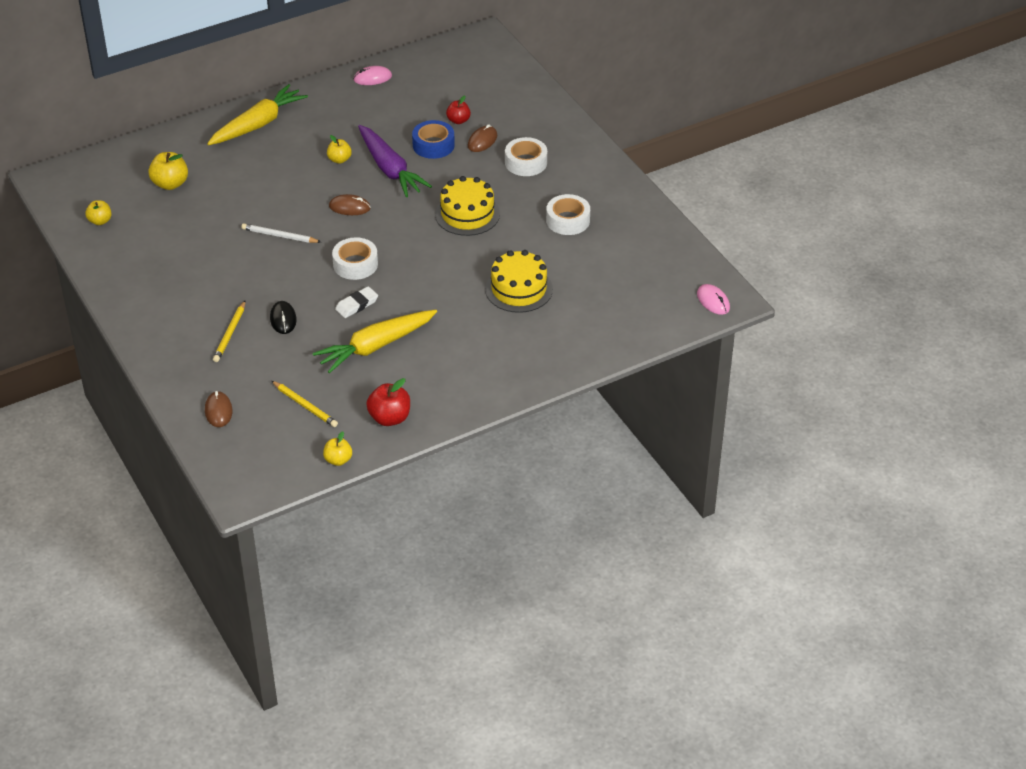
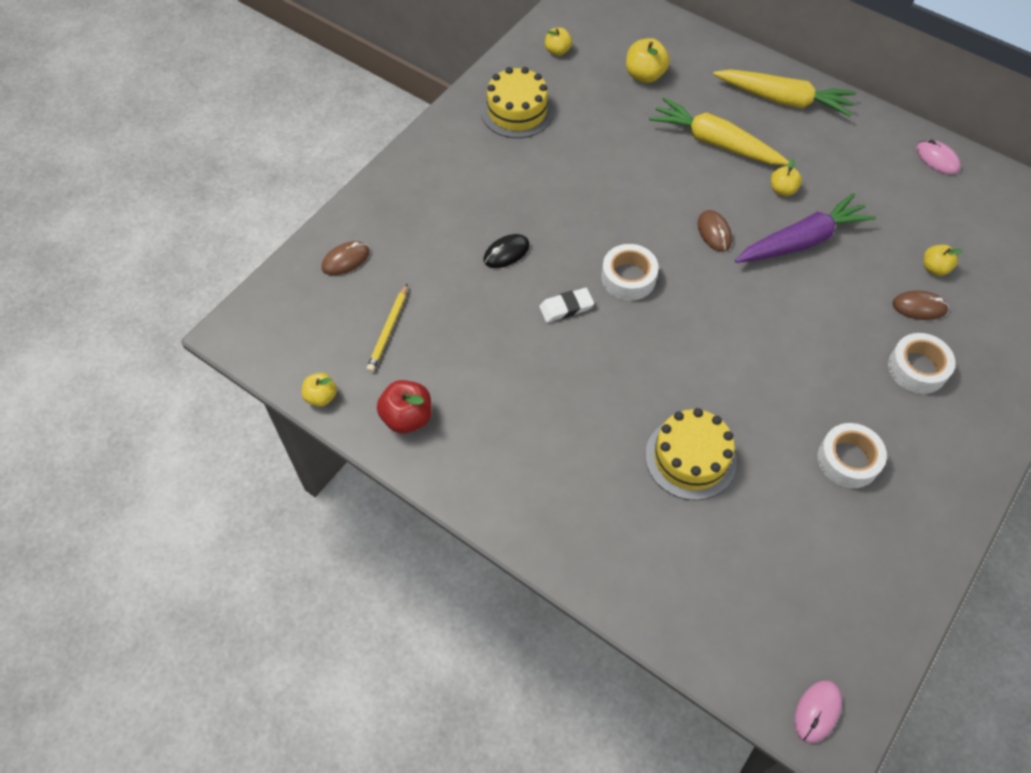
camera: 65 degrees right, 15 degrees up
yellow pencil [213,301,245,362] -> none
white pencil [241,223,321,243] -> none
yellow carrot [313,310,437,373] -> yellow carrot moved to [649,97,789,165]
white eraser [335,286,378,318] -> white eraser turned 45 degrees counterclockwise [539,288,594,322]
purple carrot [358,125,432,197] -> purple carrot turned 150 degrees counterclockwise [735,193,876,263]
blue tape [412,120,455,159] -> none
yellow cake [435,176,500,236] -> yellow cake moved to [481,67,554,138]
red apple [446,96,471,124] -> yellow apple [924,245,963,276]

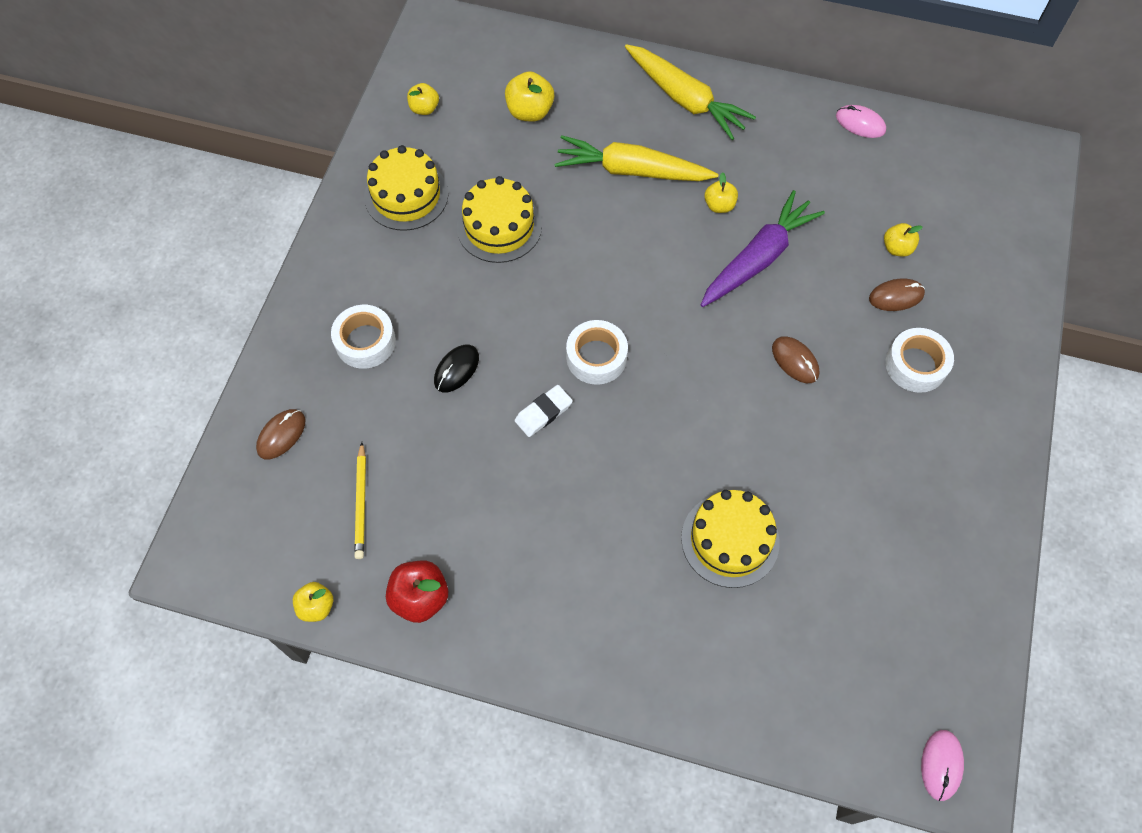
camera: 20 degrees left, 5 degrees up
brown mouse [698,210,732,252] -> brown mouse moved to [772,336,819,383]
yellow carrot [713,69,856,117] -> yellow carrot turned 45 degrees clockwise [625,44,756,140]
white tape [818,423,887,488] -> white tape moved to [331,305,396,369]
none -> yellow cake [457,176,542,263]

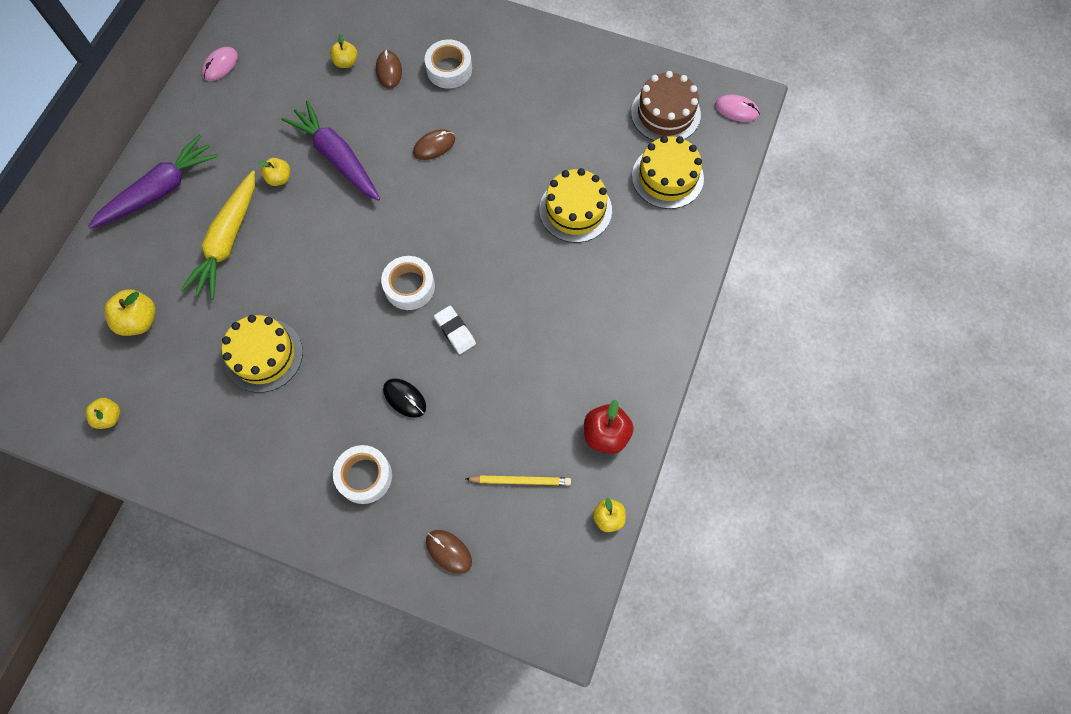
camera: 85 degrees left, 5 degrees up
yellow cake [364,145,448,231] -> yellow cake moved to [632,136,704,209]
yellow carrot [625,44,756,140] -> purple carrot [88,134,219,229]
none -> brown cake [631,71,701,141]

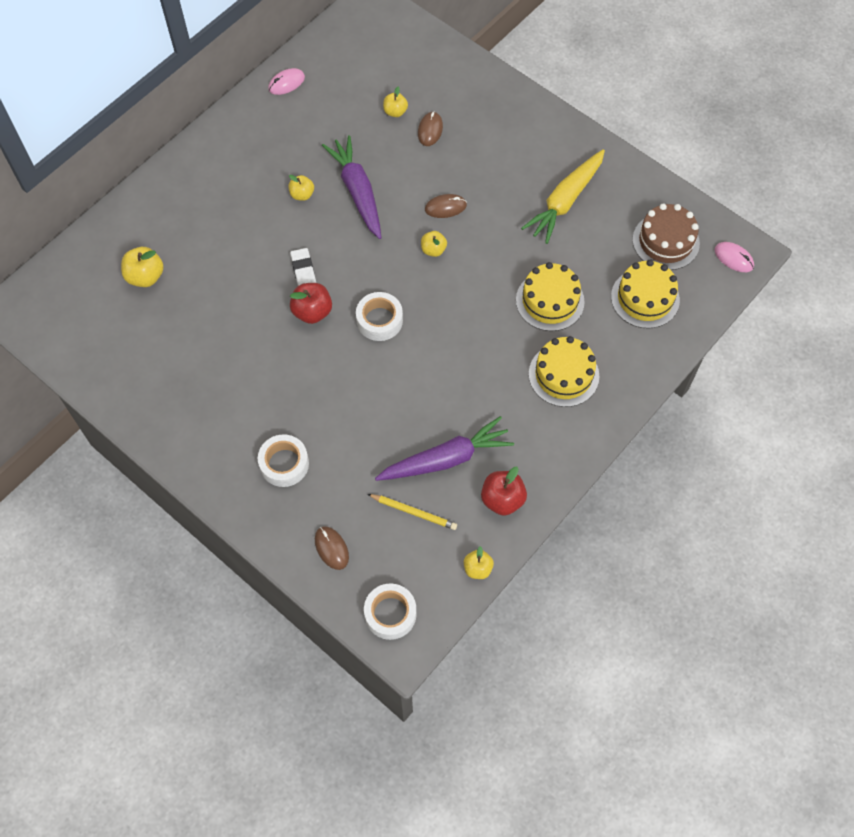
camera: 20 degrees right, 5 degrees down
yellow apple [85,398,120,429] -> yellow apple moved to [421,231,447,257]
purple carrot [88,134,219,229] -> purple carrot moved to [375,416,514,481]
yellow carrot [180,171,255,300] -> yellow carrot moved to [521,149,605,244]
yellow cake [222,315,303,393] -> yellow cake moved to [529,336,599,407]
black mouse [383,379,426,418] -> none
white tape [425,39,472,89] -> white tape moved to [364,584,417,640]
white eraser [434,306,476,354] -> white eraser moved to [290,248,316,286]
none -> red apple [290,283,332,324]

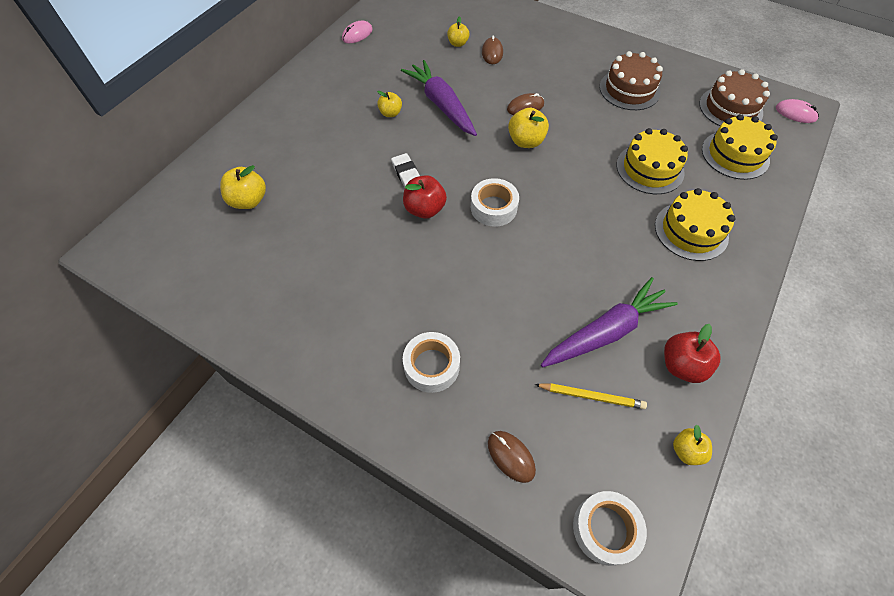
camera: 10 degrees left, 5 degrees down
yellow apple [421,231,447,257] -> yellow apple [508,108,549,148], size x1.55
yellow carrot [521,149,605,244] -> brown cake [599,51,663,110]

